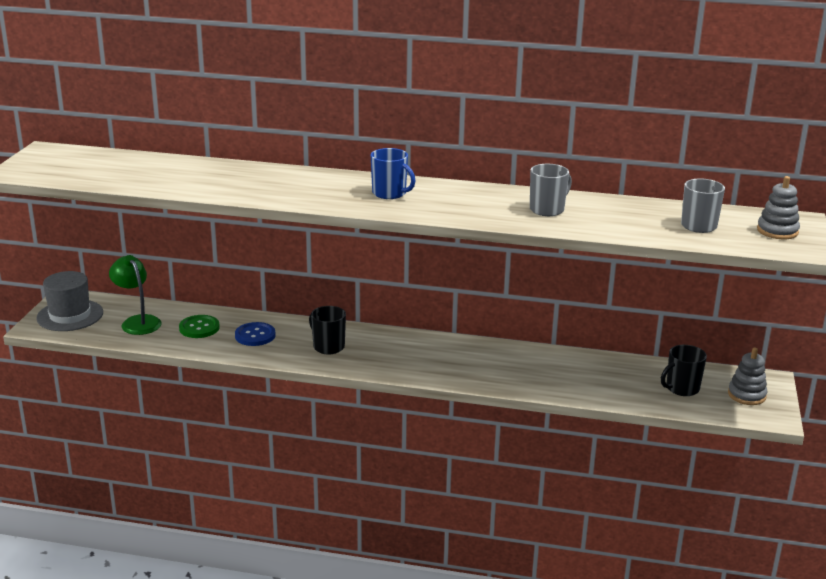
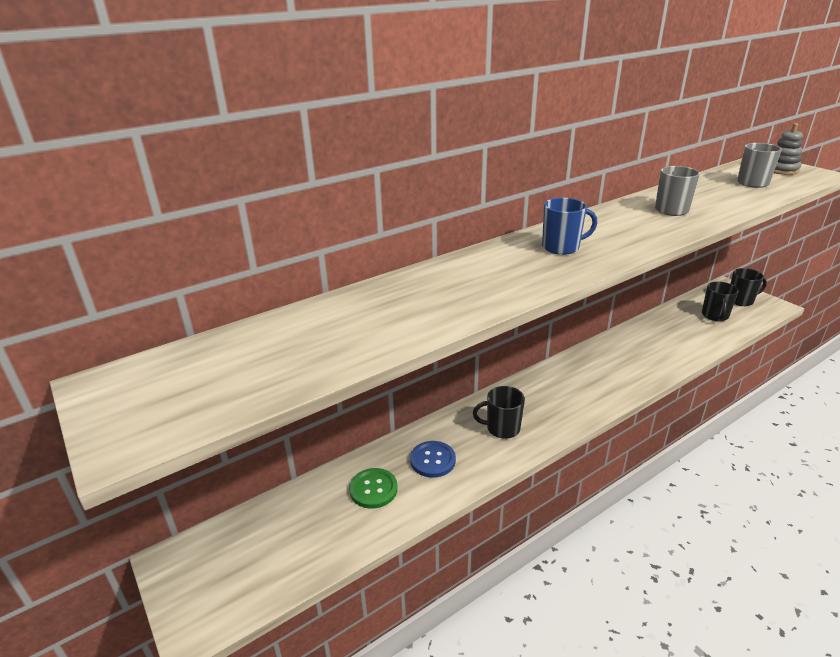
camera: 45 degrees left, 5 degrees up
grey hat [36,271,103,331] -> none
green lamp [109,255,162,335] -> none
grey stacking toy [728,347,767,405] -> black mug [730,268,767,306]

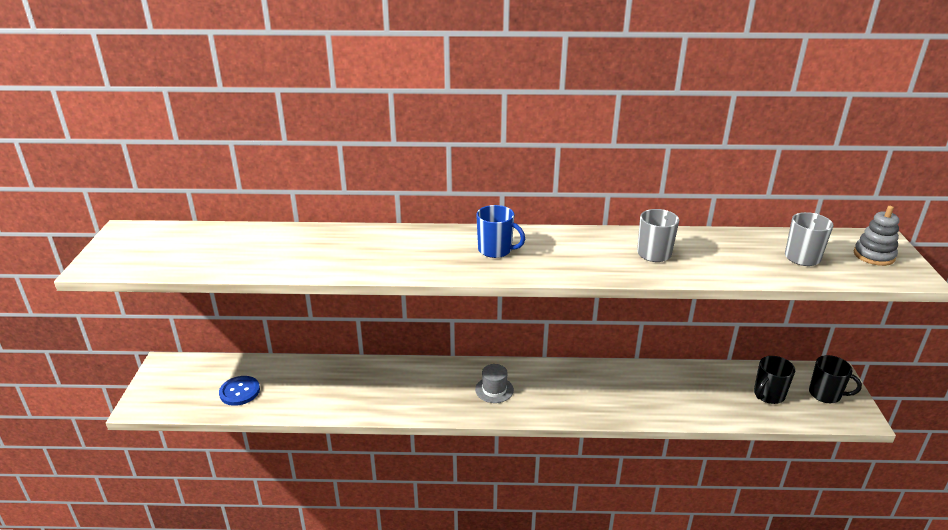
camera: 35 degrees right, 0 degrees up
green button [349,468,398,509] -> none
blue button [410,441,456,478] -> blue button moved to [219,376,260,406]
black mug [473,386,525,439] -> none
none -> grey hat [475,364,514,403]

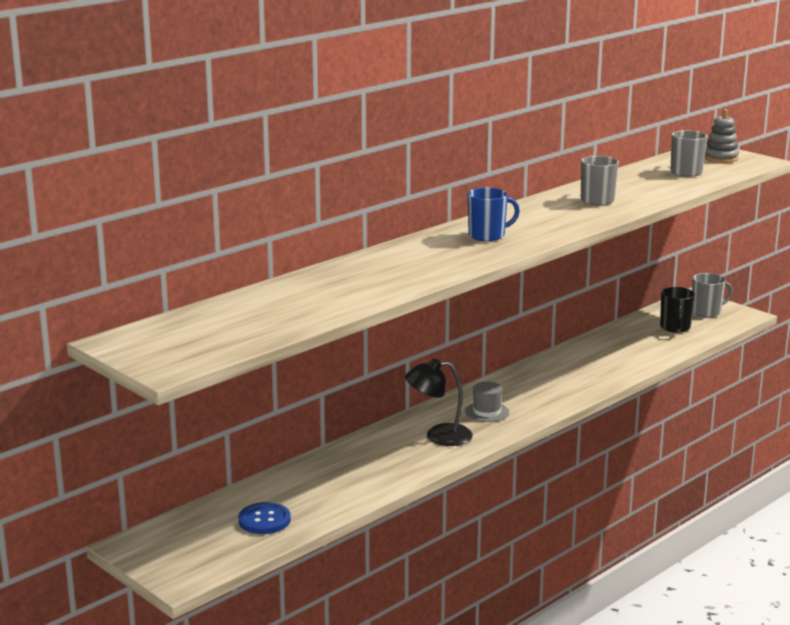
camera: 45 degrees left, 10 degrees down
black mug [809,355,862,403] -> grey mug [692,273,733,317]
none -> black lamp [405,359,473,446]

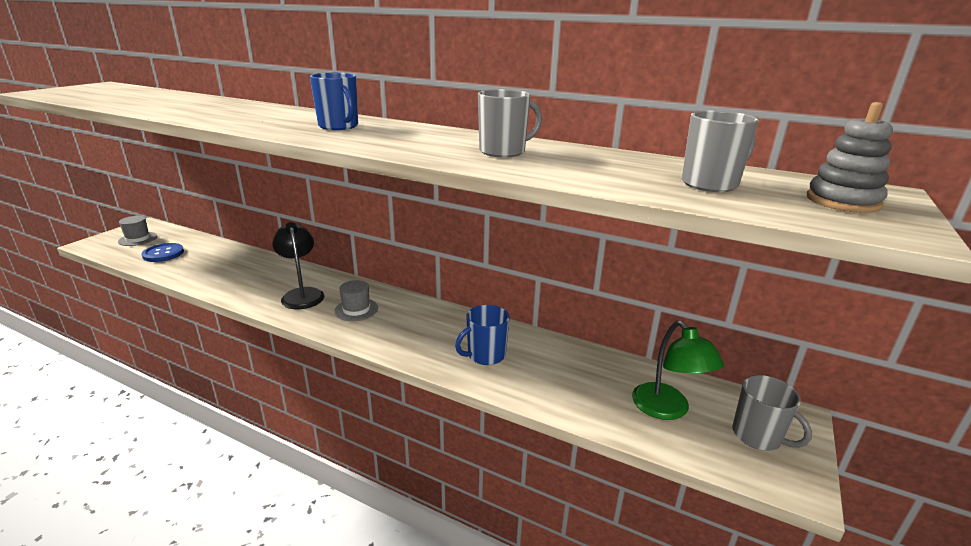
camera: 70 degrees right, 5 degrees up
black mug [660,287,695,333] -> green lamp [632,321,724,420]
none -> grey hat [118,216,157,246]
none -> blue mug [455,305,510,365]

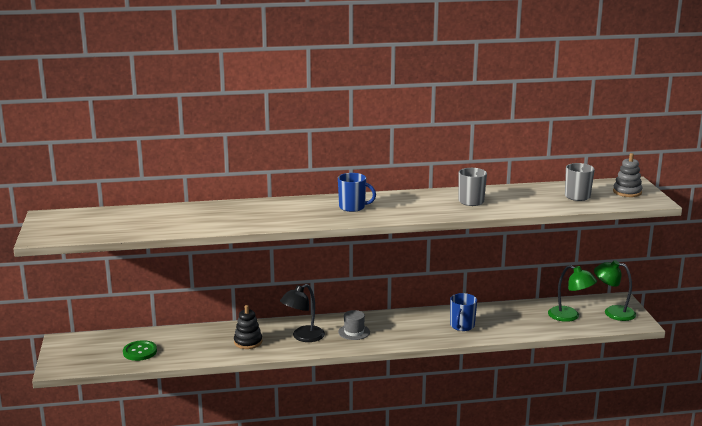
camera: 35 degrees left, 5 degrees down
grey hat [118,216,157,246] -> none
blue button [142,243,184,262] -> green button [123,340,157,361]
black lamp [272,222,324,309] -> black lamp turned 75 degrees counterclockwise [280,284,325,342]
grey mug [732,375,812,451] -> green lamp [594,260,636,321]
none -> black stacking toy [234,305,262,349]

